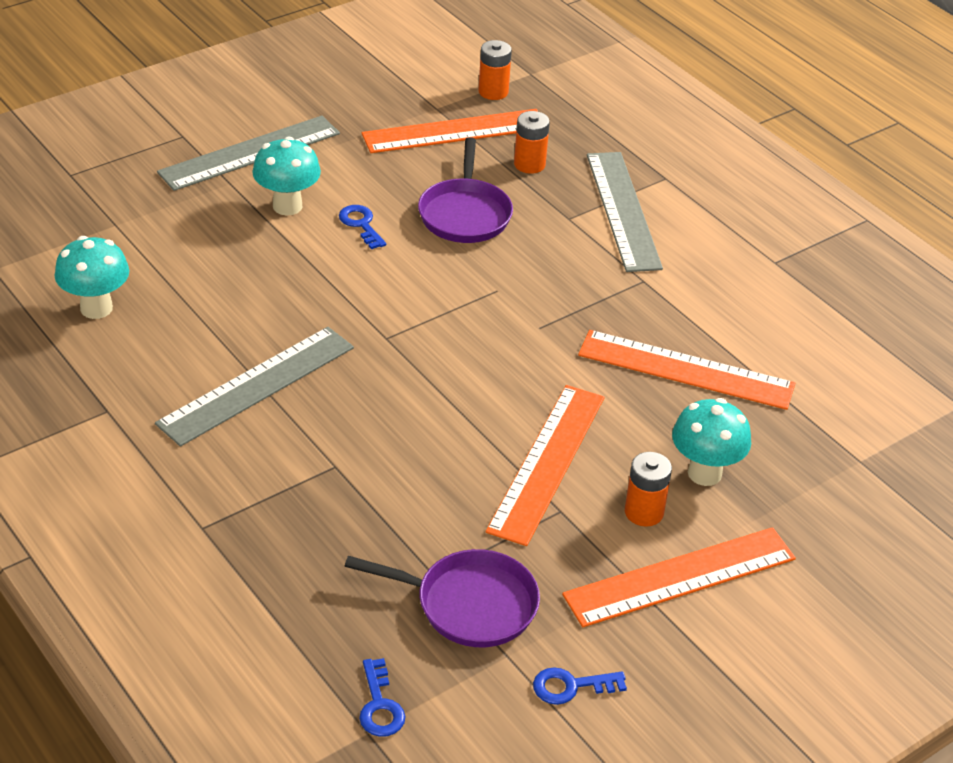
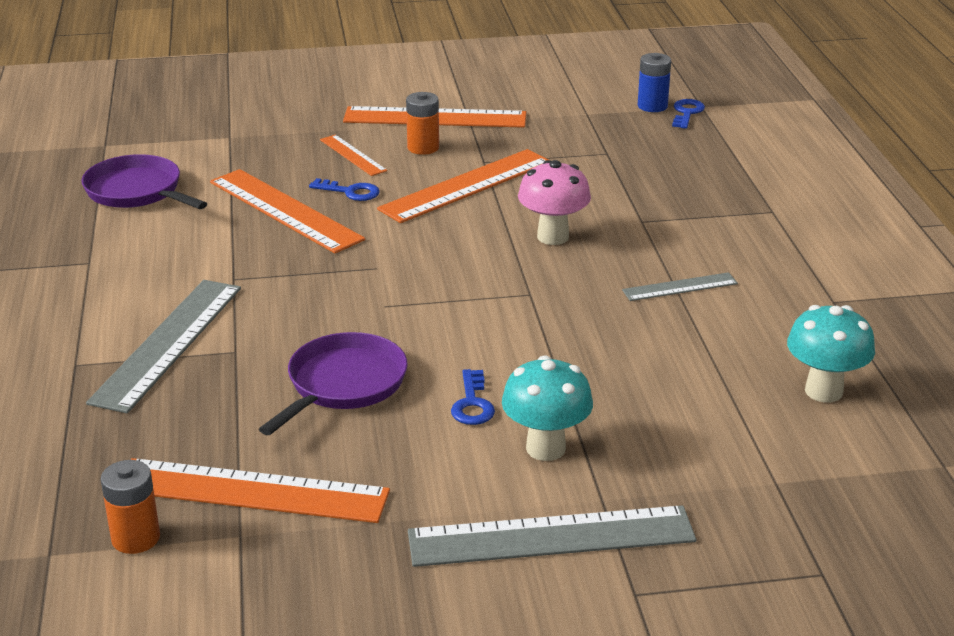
camera: 150 degrees left, 10 degrees down
grey ruler [155,327,354,446] -> grey ruler [622,272,738,301], size x0.52
purple pan [345,549,540,647] -> purple pan moved to [82,154,207,209]
orange battery [514,111,550,174] -> none
blue key [533,667,627,705] -> blue key moved to [309,178,380,201]
turquoise mushroom [672,398,751,486] -> orange ruler [320,135,387,176]
none -> pink mushroom [518,160,591,245]
none -> blue battery [638,53,671,112]

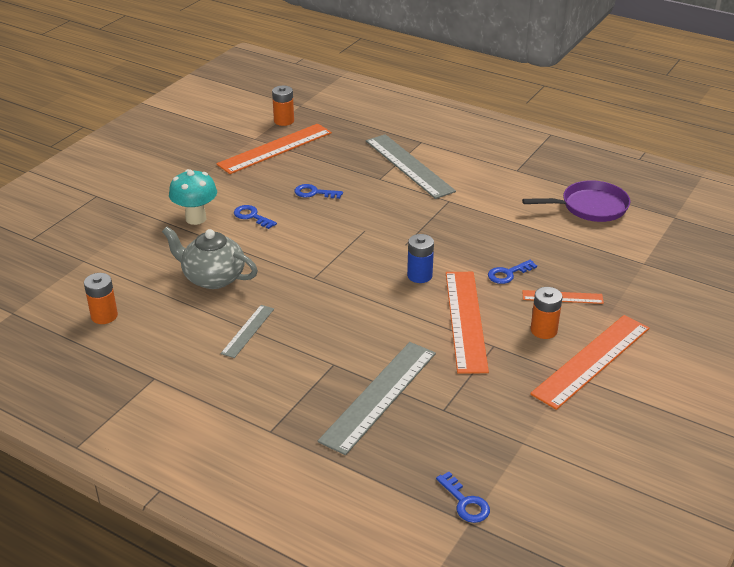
camera: 130 degrees right, 5 degrees up
orange ruler [210,169,365,253] -> none
purple pan [259,332,408,435] -> blue key [295,184,343,199]
grey ruler [408,505,696,567] -> grey ruler moved to [318,342,436,455]
pink mushroom [518,160,591,245] -> none
blue battery [638,53,671,112] -> blue battery moved to [407,234,434,283]
turquoise mushroom [787,305,875,402] -> orange battery [84,273,118,324]
none -> grey teapot [162,227,258,289]

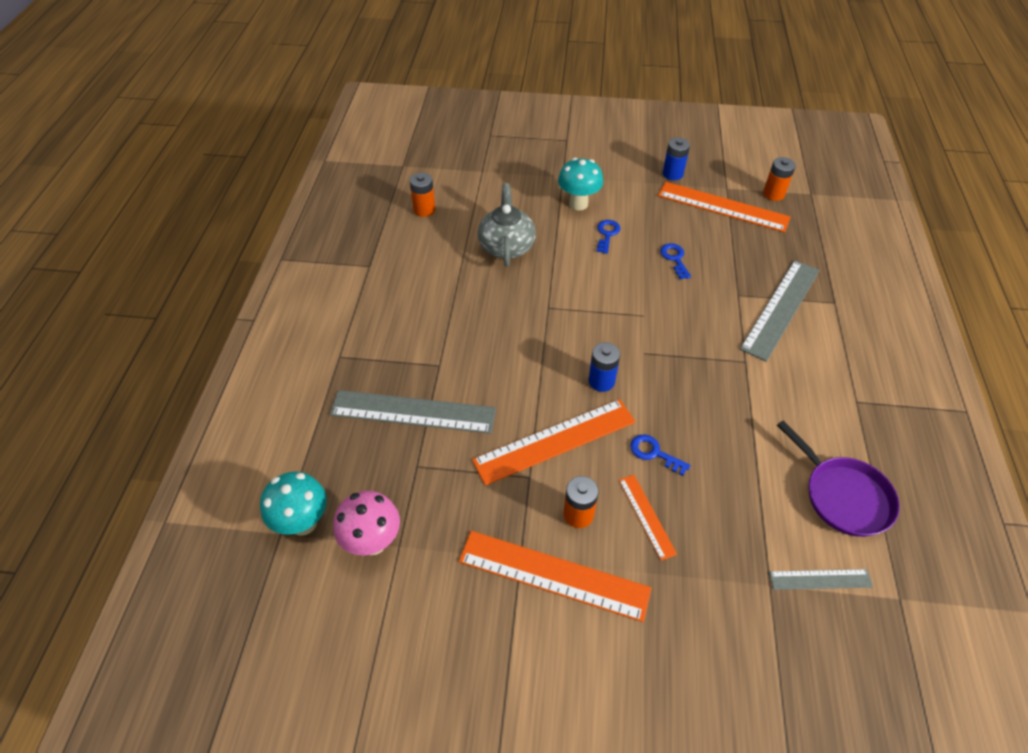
camera: 65 degrees right, 15 degrees up
grey ruler [221,305,274,358] -> grey ruler moved to [769,569,873,590]
blue key [436,472,490,523] -> turquoise mushroom [260,472,327,536]
none -> pink mushroom [333,491,400,555]
none -> blue battery [663,137,690,180]

